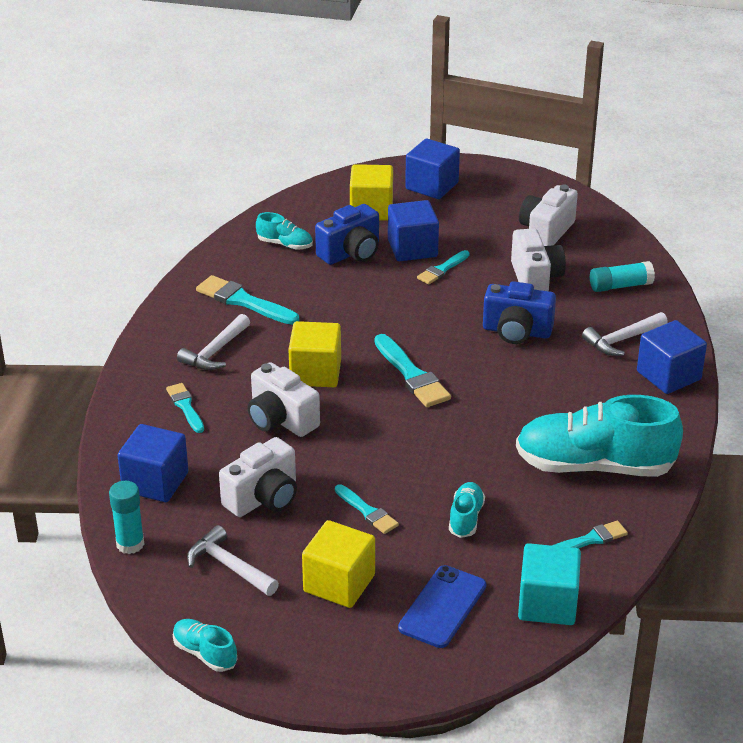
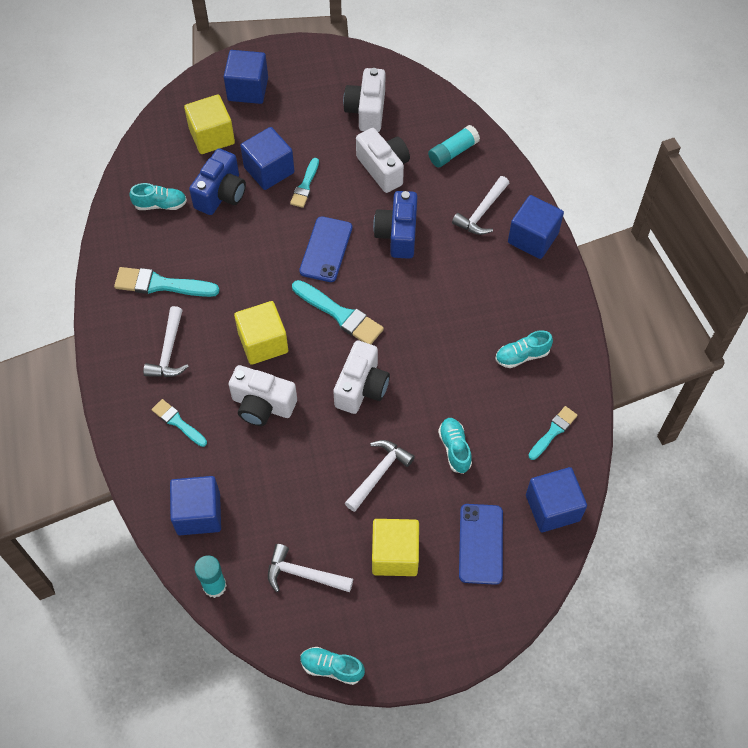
camera: 25 degrees left, 25 degrees up
white camera [219,437,297,517] -> white camera moved to [333,340,390,414]
turquoise brush [335,484,399,534] -> white hammer [345,440,415,512]
blue camera [483,281,556,344] -> blue camera turned 105 degrees clockwise [373,191,417,259]
turquoise shoe [516,395,683,477] -> turquoise shoe [496,330,553,368], size x0.45
turquoise cube [518,543,581,625] -> blue cube [526,467,587,532]
none -> blue phone [299,216,352,282]

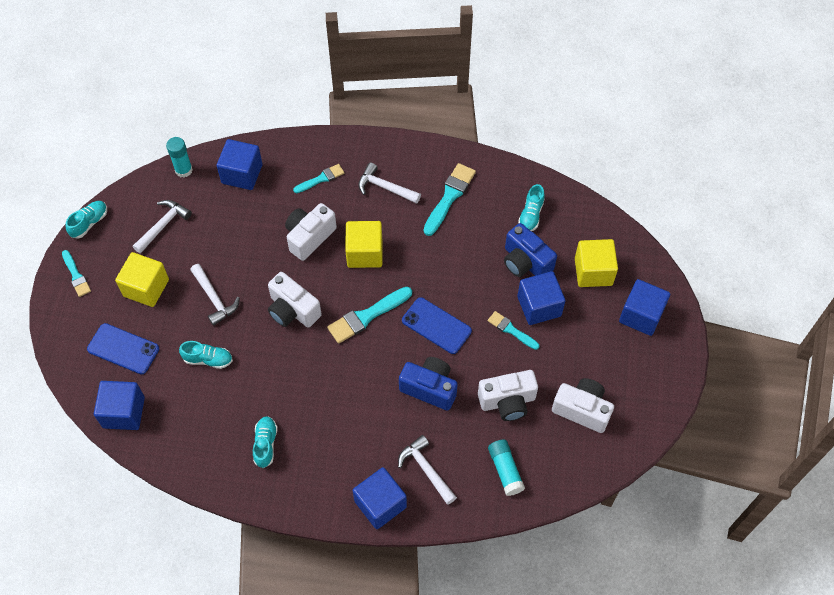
camera: 110 degrees right, 0 degrees up
turquoise brush [528,406,578,460] -> turquoise brush moved to [62,250,91,297]

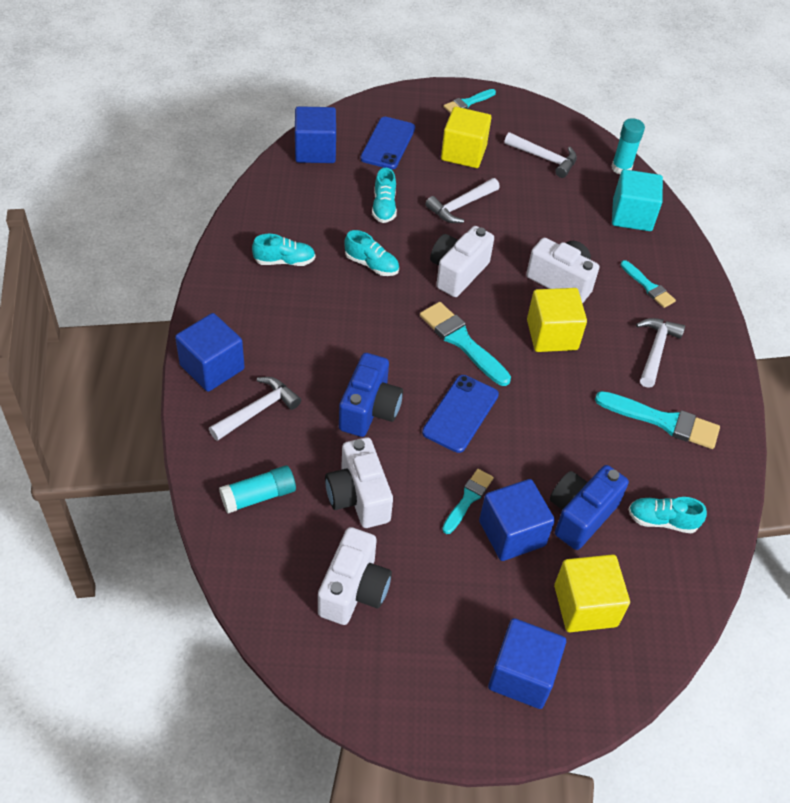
camera: 80 degrees right, 10 degrees down
turquoise shoe [65,201,107,238] -> turquoise shoe moved to [344,230,399,276]
blue cube [217,139,262,190] -> turquoise cube [612,169,663,231]

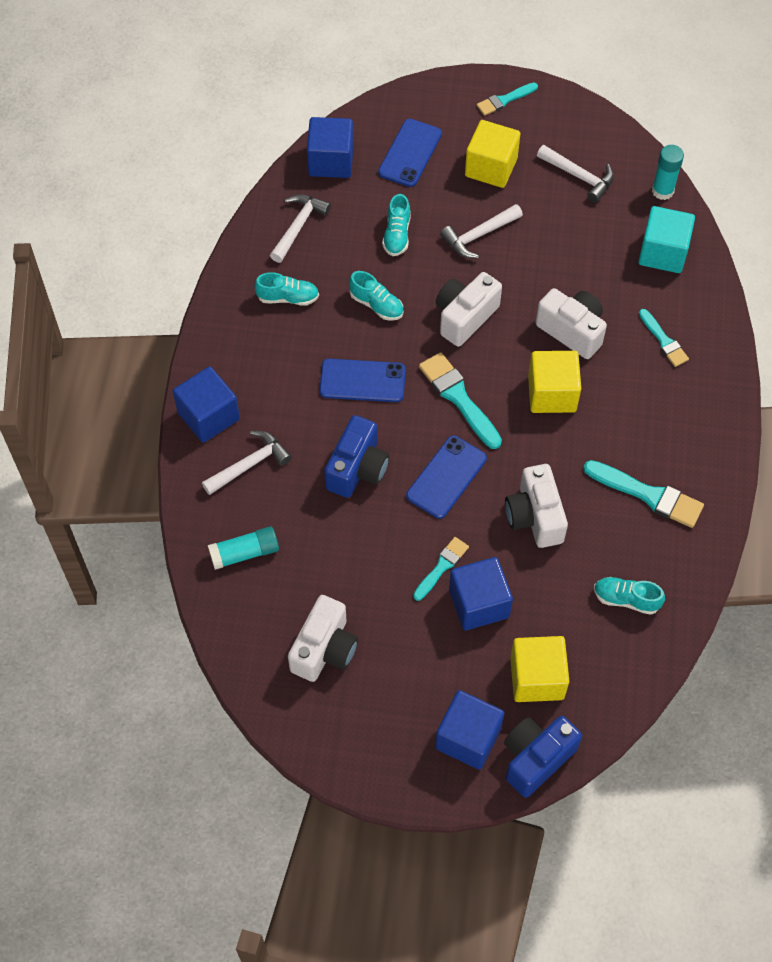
camera: 10 degrees right, 10 degrees up
white camera [325,437,393,528] -> white camera moved to [505,464,568,548]
blue camera [550,465,629,550] -> blue camera moved to [504,716,582,798]
white hammer [636,318,685,388] -> white hammer moved to [270,194,331,263]
none -> blue phone [319,359,406,402]

